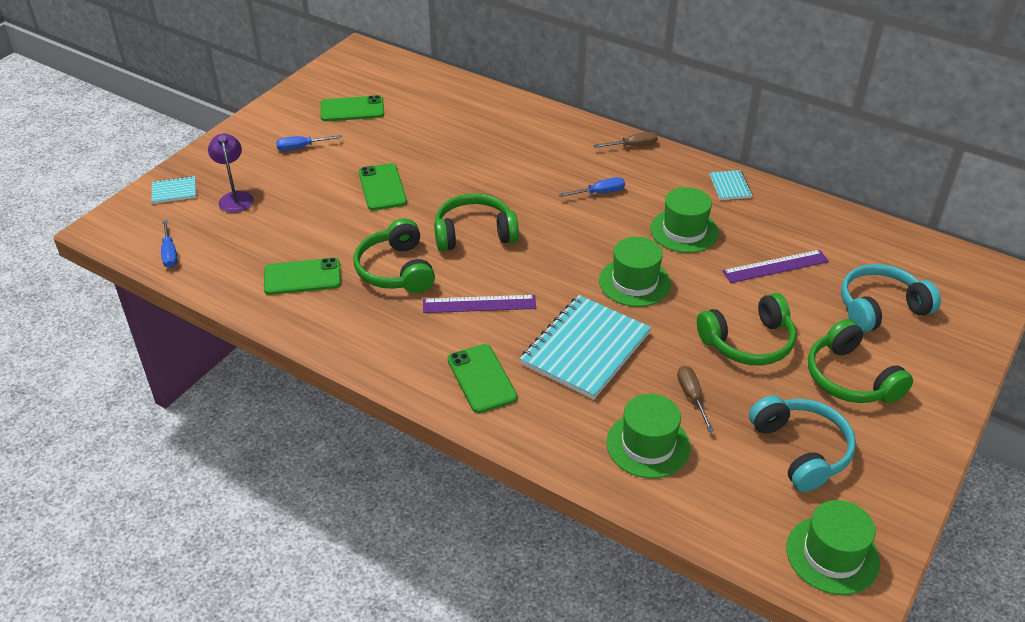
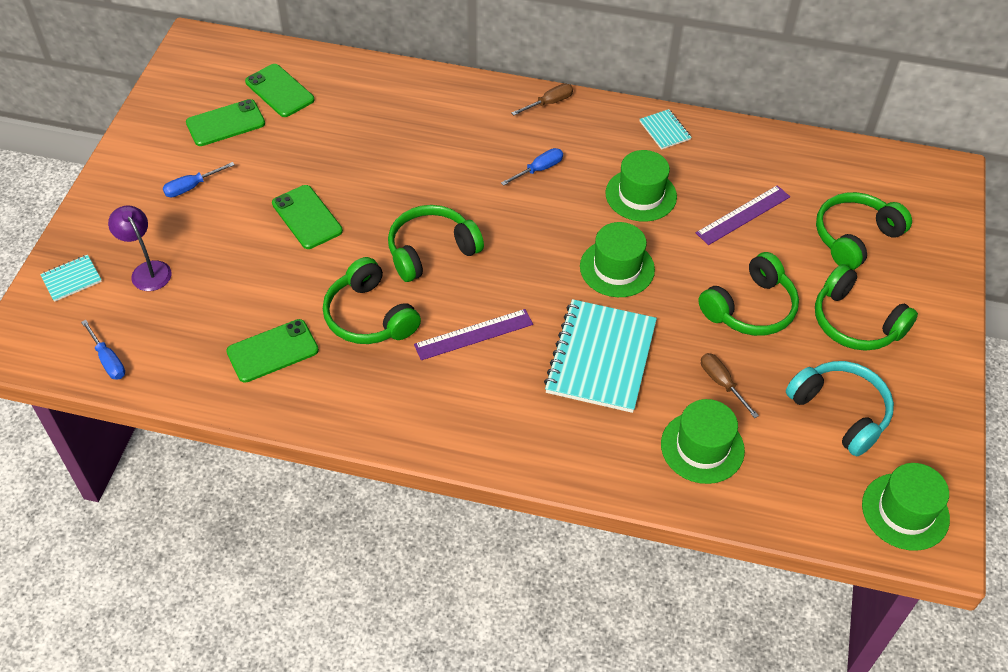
camera: 20 degrees left, 10 degrees up
green phone [447,344,517,413] -> green phone moved to [245,64,315,117]
turquoise headphones [841,264,941,333] -> green headphones [816,192,912,270]

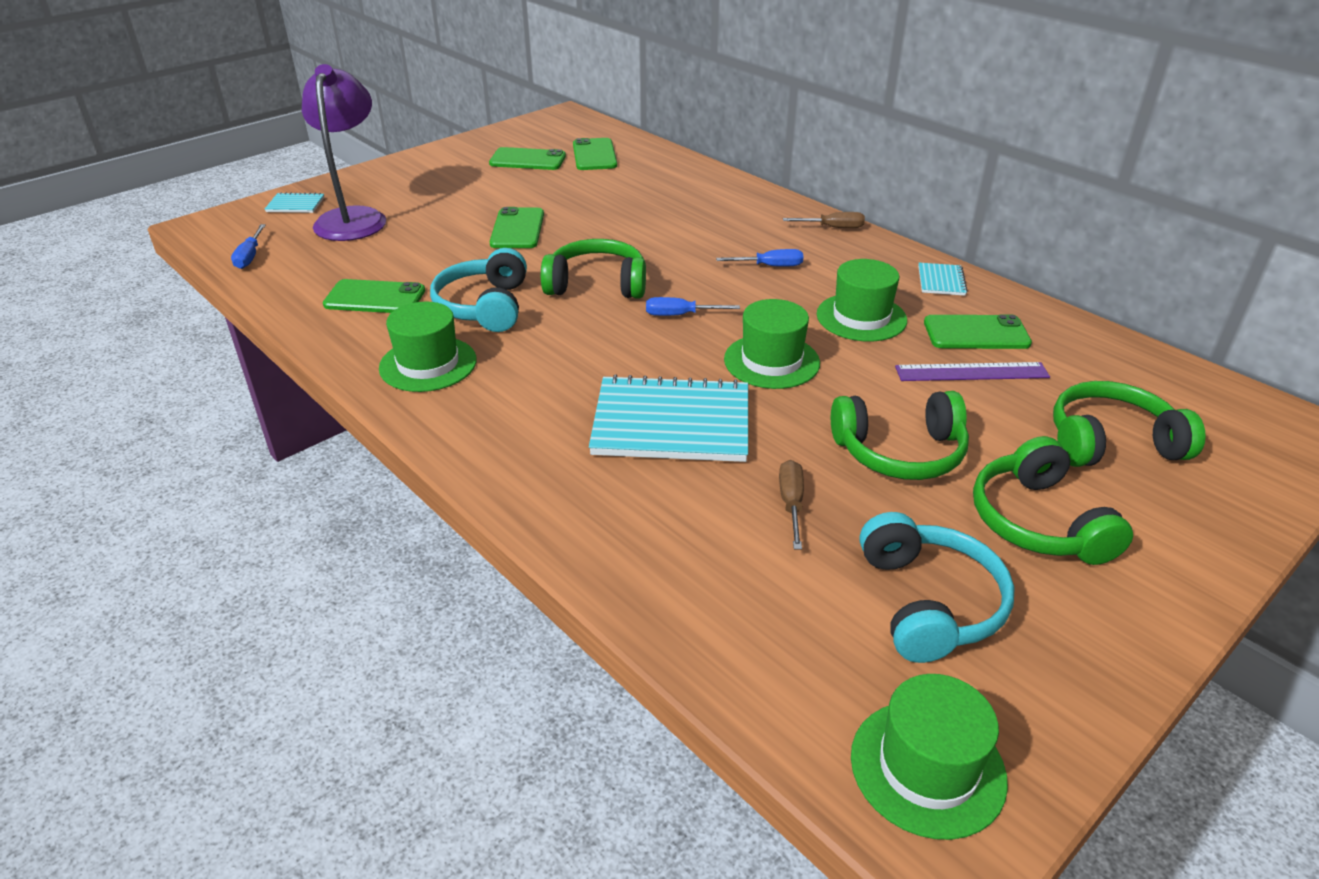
camera: 35 degrees right, 15 degrees down
purple lamp [108,205,172,291] -> purple lamp [302,64,386,241], size x1.79
blue screwdriver [163,162,235,197] -> blue screwdriver moved to [646,297,740,316]
green headphones [323,257,421,344] -> turquoise headphones [430,248,527,332]
purple ruler [414,309,533,360] -> none
turquoise notebook [544,299,657,413] -> turquoise notebook turned 45 degrees clockwise [589,374,748,462]
green hat [661,399,745,484] -> green hat moved to [379,302,477,392]
none -> green phone [924,314,1032,349]

